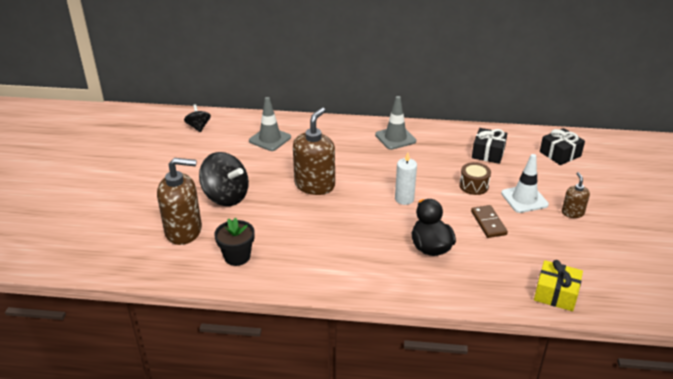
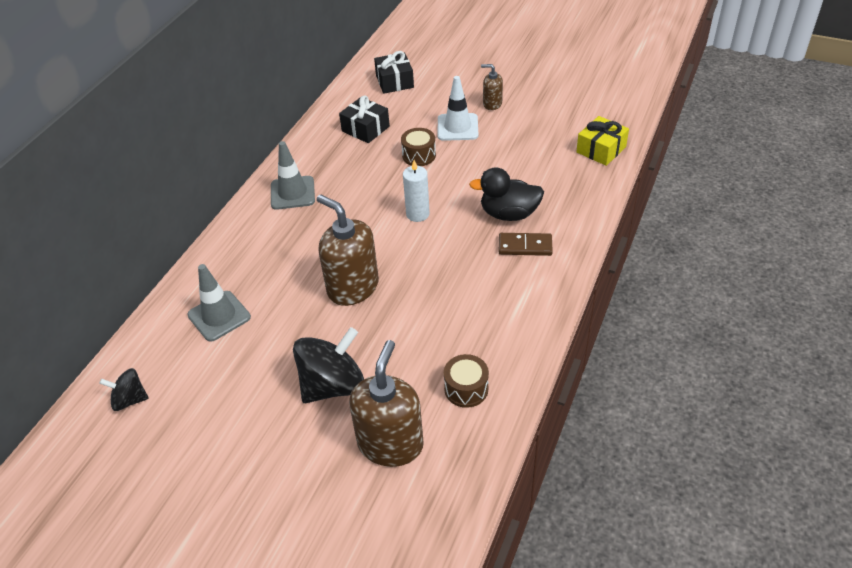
camera: 70 degrees left, 10 degrees up
black flower pot [214,217,255,266] -> brown drum [444,354,489,408]
brown domino [471,205,508,238] -> brown domino moved to [499,233,553,256]

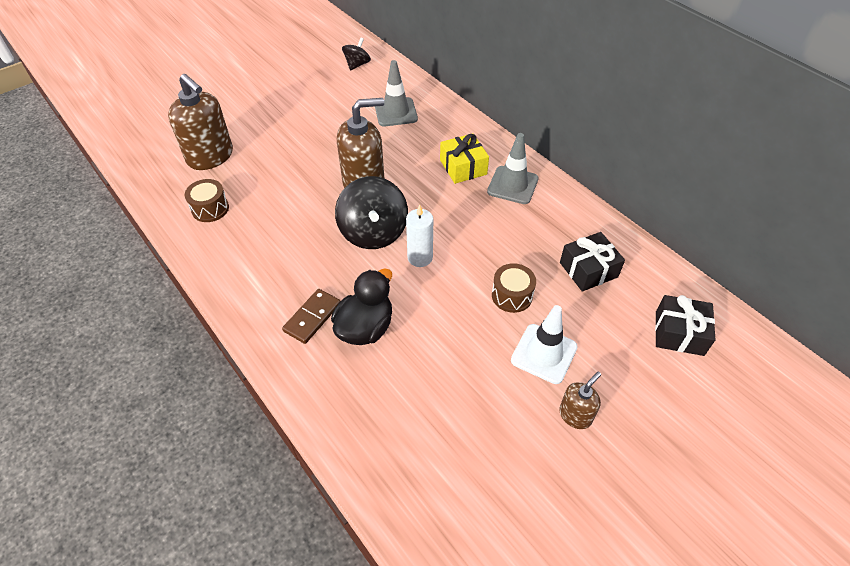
camera: 115 degrees right, 5 degrees up
black spinning top [293,327,364,403] -> black spinning top moved to [335,176,408,249]
yellow gift [576,116,629,166] -> yellow gift moved to [440,134,489,184]

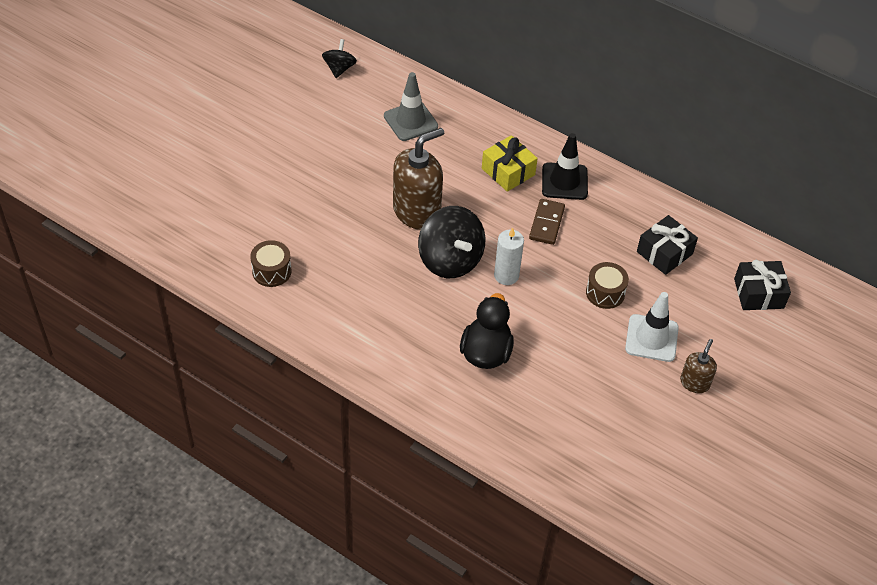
camera: 20 degrees left, 0 degrees up
brown soap dispenser [168,74,233,170] -> none
brown domino [282,289,340,344] -> brown domino moved to [529,199,565,245]
grey traffic cone [487,133,539,204] -> black traffic cone [542,133,588,200]

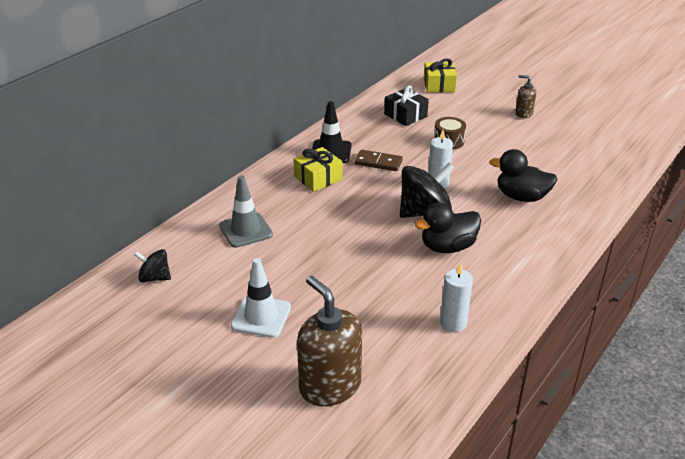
camera: 85 degrees left, 15 degrees down
brown drum [250,240,292,287] -> white candle [440,262,473,332]
brown soap dispenser [393,128,444,230] -> brown soap dispenser moved to [297,276,362,407]
white traffic cone [625,292,679,362] -> white traffic cone moved to [231,258,291,338]
black gift [734,260,791,310] -> yellow gift [424,58,457,93]
none -> black duck [415,202,481,253]

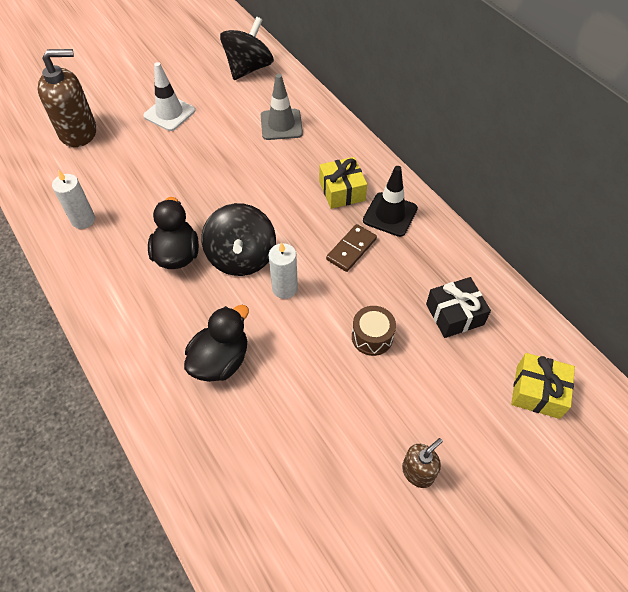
camera: 110 degrees right, 20 degrees up
black spinning top [134,249,171,282] -> black spinning top [220,17,274,80], size x1.82

